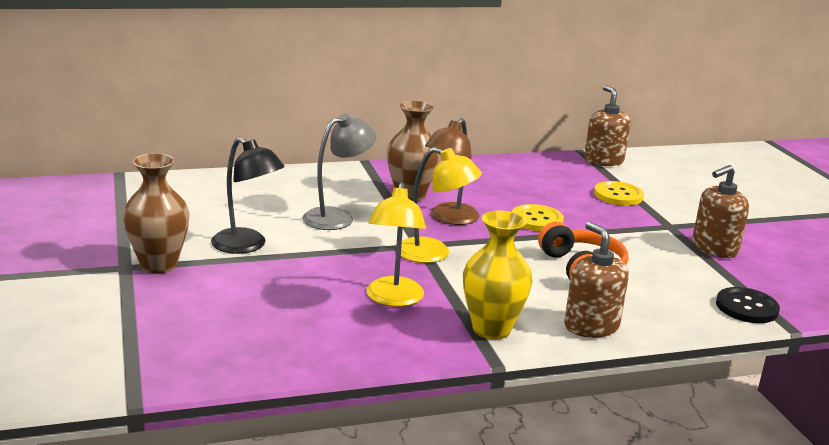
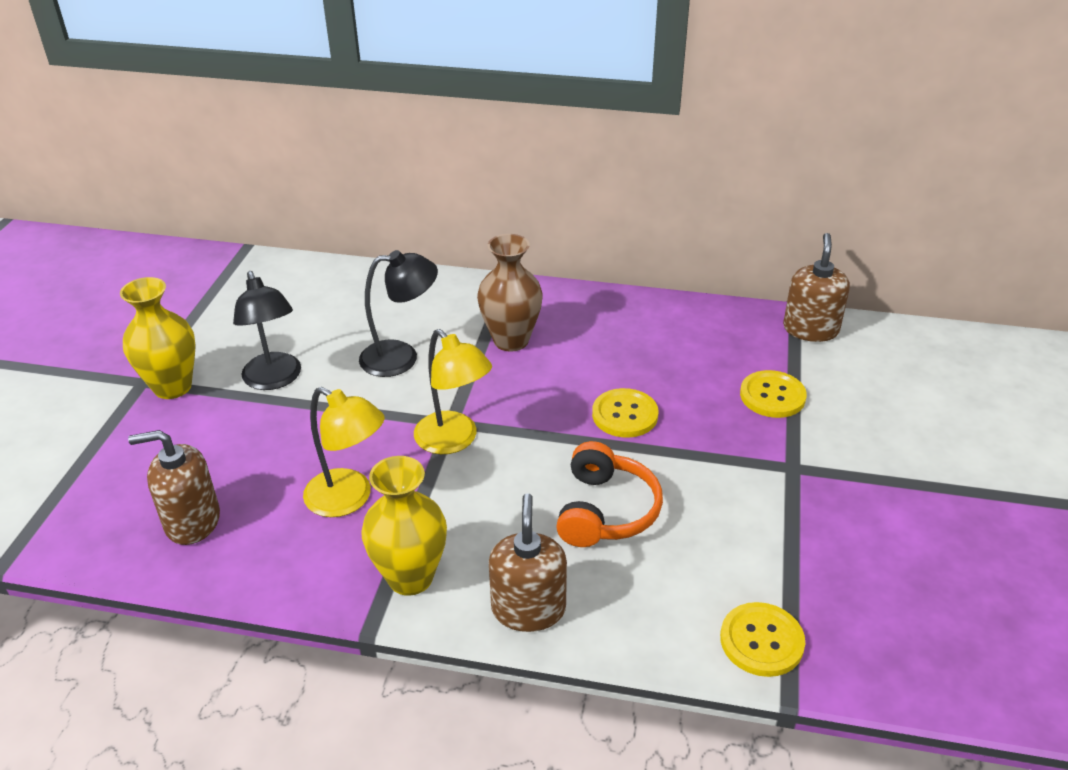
camera: 30 degrees right, 15 degrees up
brown vase [123,153,189,274] -> yellow vase [120,277,196,399]
grey lamp [302,114,376,230] -> black lamp [359,250,438,377]
yellow lamp [367,182,426,307] -> yellow lamp turned 90 degrees counterclockwise [303,387,385,517]
brown lamp [425,118,480,225] -> none
brown soap dispenser [692,165,749,258] -> brown soap dispenser moved to [128,430,220,545]
black button [716,287,780,323] -> yellow button [720,602,805,677]

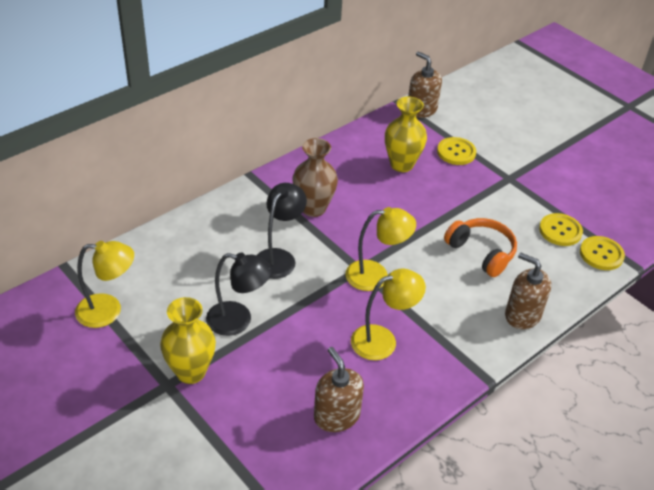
camera: 55 degrees left, 5 degrees up
brown soap dispenser [128,430,220,545] -> brown soap dispenser turned 120 degrees clockwise [314,347,364,432]
yellow vase [361,456,447,596] -> yellow vase moved to [385,96,427,172]
yellow button [592,388,659,438] -> yellow button moved to [539,213,583,246]
none -> yellow lamp [75,241,134,328]

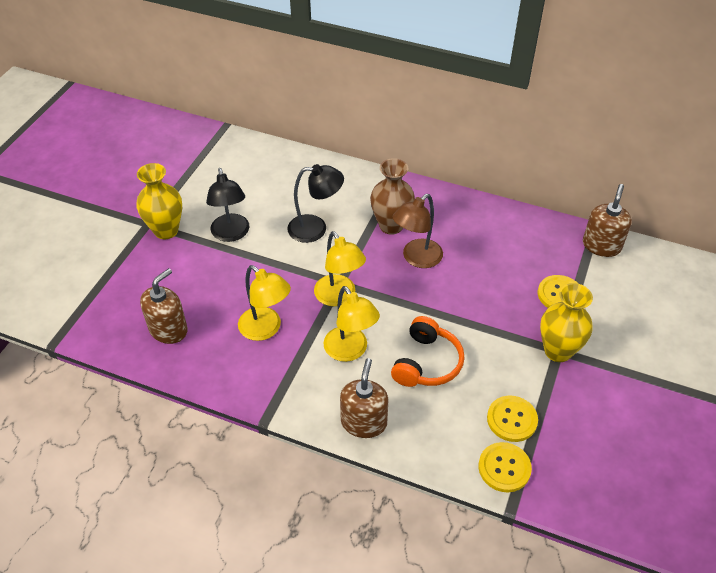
camera: 65 degrees right, 5 degrees up
yellow lamp [75,241,134,328] -> yellow lamp moved to [324,286,380,362]
yellow vase [385,96,427,172] -> yellow vase moved to [540,283,593,362]
none -> brown lamp [393,194,443,268]

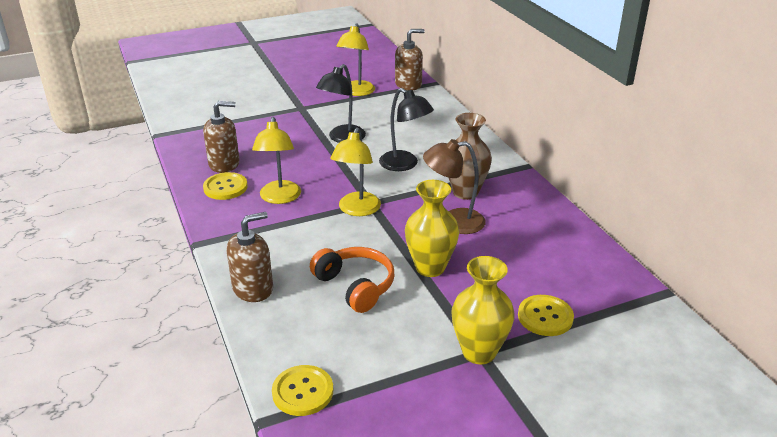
camera: 45 degrees right, 15 degrees down
yellow vase [136,163,182,239] -> yellow vase moved to [405,180,459,277]
yellow lamp [324,286,380,362] -> yellow lamp moved to [336,23,375,96]
orange headphones [391,316,465,387] -> orange headphones turned 105 degrees counterclockwise [310,247,394,313]
yellow button [487,396,538,442] -> yellow button moved to [203,172,248,200]
brown soap dispenser [583,184,632,257] -> brown soap dispenser moved to [395,29,424,90]

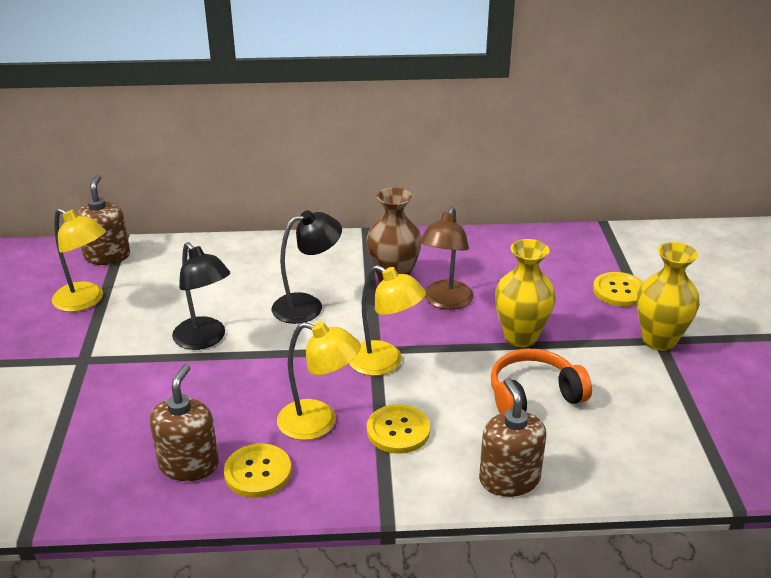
camera: 70 degrees left, 0 degrees up
yellow button [272,365,333,416] -> yellow button moved to [367,404,430,454]

